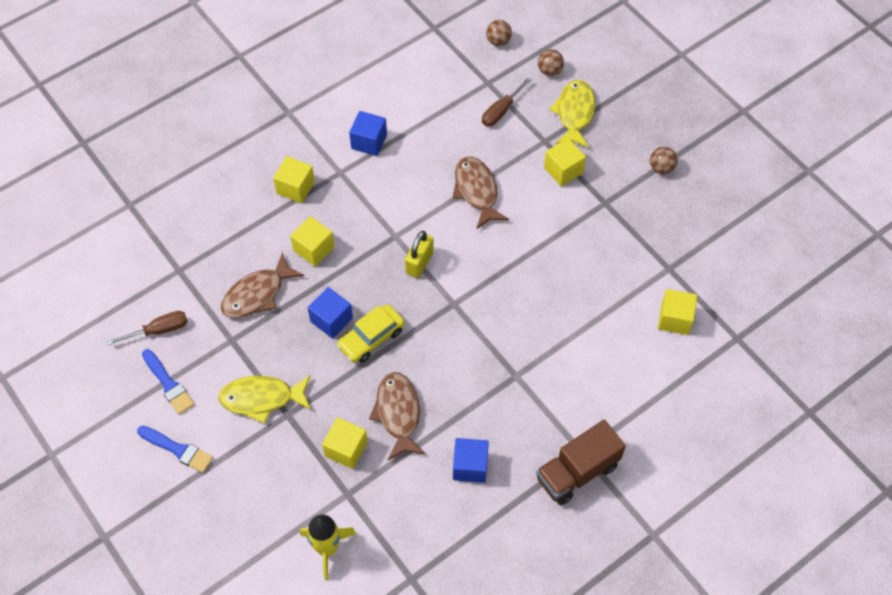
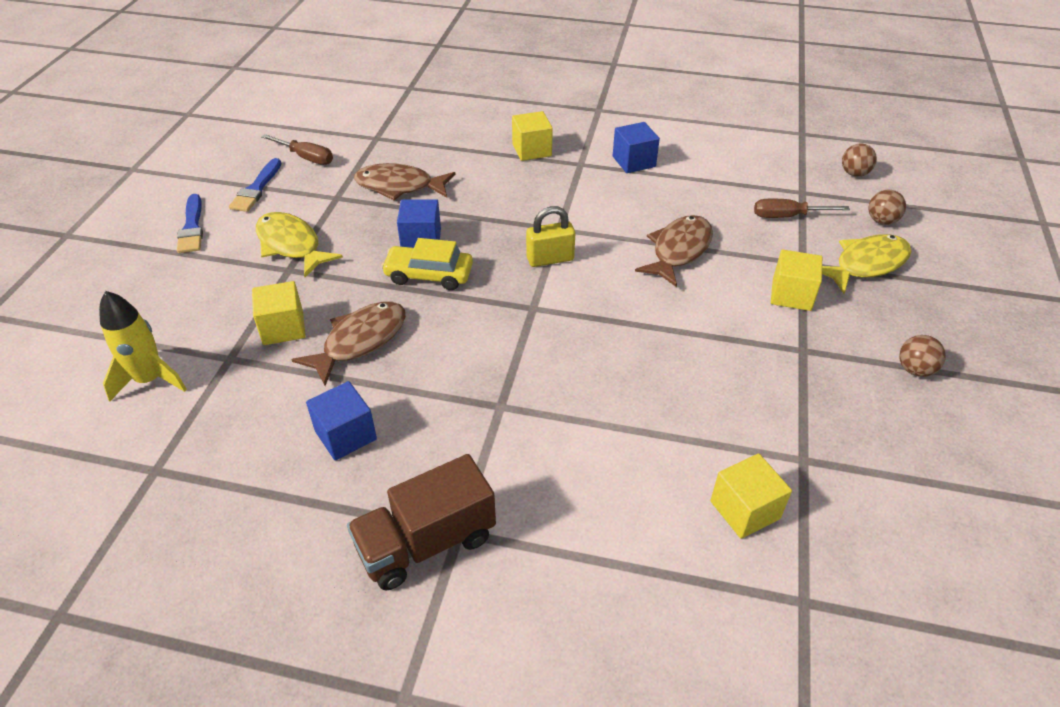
camera: 50 degrees right, 15 degrees down
yellow cube [290,216,335,266] -> none
brown truck [536,420,626,505] -> brown truck turned 45 degrees counterclockwise [347,454,496,590]

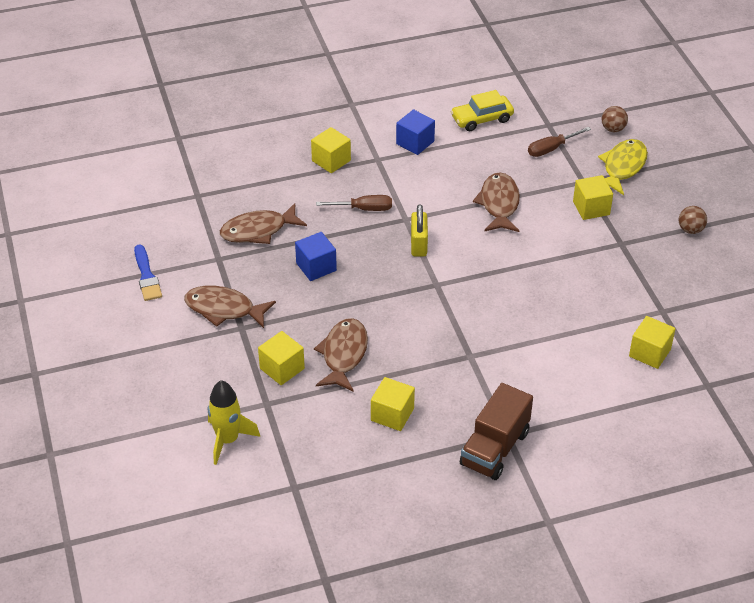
camera: 30 degrees left, 0 degrees up
blue brush [177,194,203,253] -> none
yellow fish [256,212,343,277] -> brown fish [184,286,276,328]
brown screwdriver [261,134,333,165] -> brown screwdriver moved to [316,195,392,211]
blue cube [306,381,377,460] -> yellow cube [371,377,415,431]
yellow car [381,238,473,290] -> yellow car moved to [451,90,514,131]
yellow padlock [526,206,575,267] -> yellow padlock turned 45 degrees counterclockwise [411,204,428,257]
brown ball [842,144,877,177] -> none

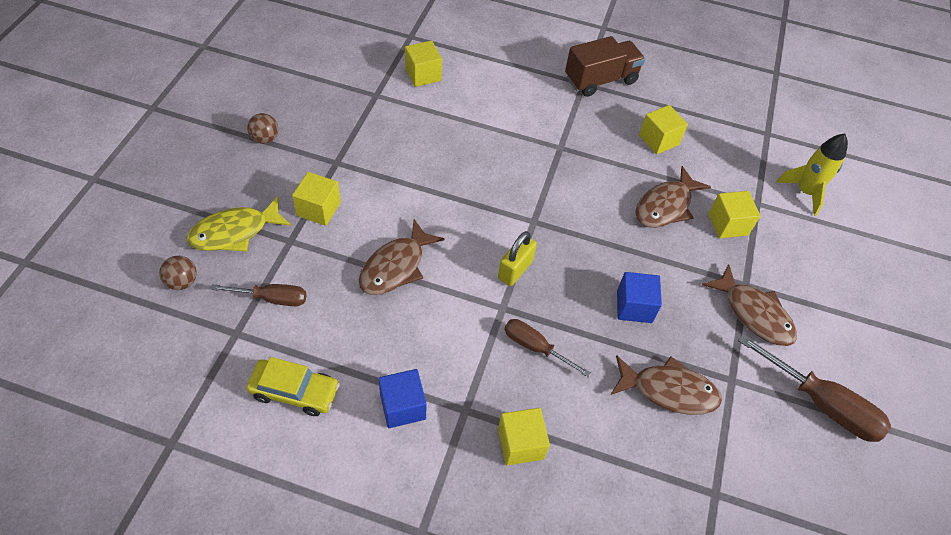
camera: 150 degrees left, 10 degrees up
blue brush [134,244,162,301] -> brown screwdriver [738,334,891,442]

